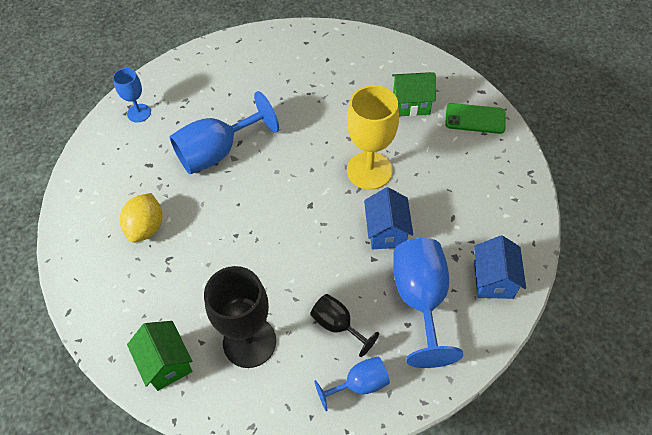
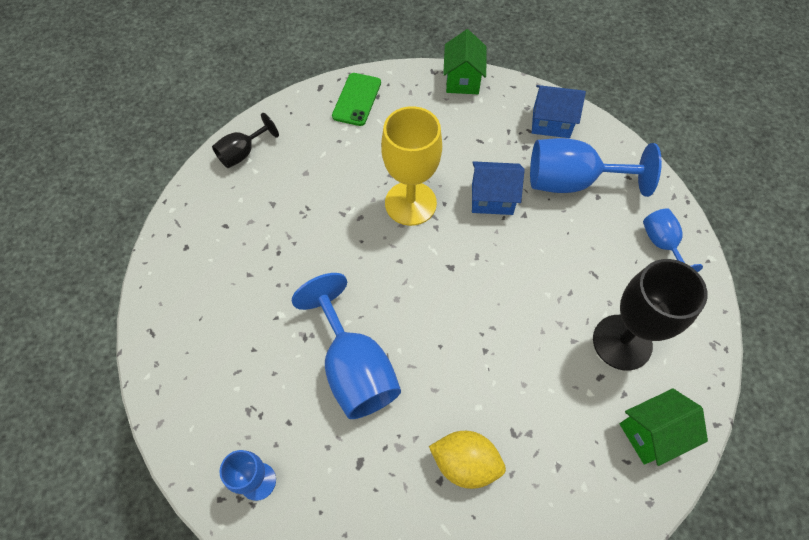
camera: 85 degrees left, 5 degrees up
black goblet [311,294,379,357] -> black goblet moved to [212,113,279,168]
green house [392,72,436,116] -> green house moved to [443,29,486,94]

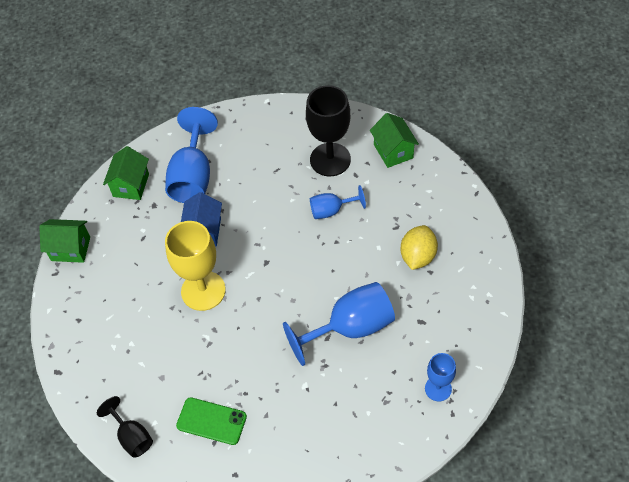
camera: 85 degrees left, 5 degrees down
green phone [332,73,381,126] -> green phone moved to [176,397,247,445]
blue house [532,85,586,138] -> green house [103,146,149,200]
blue goblet [643,208,703,272] -> blue goblet moved to [310,185,366,219]

